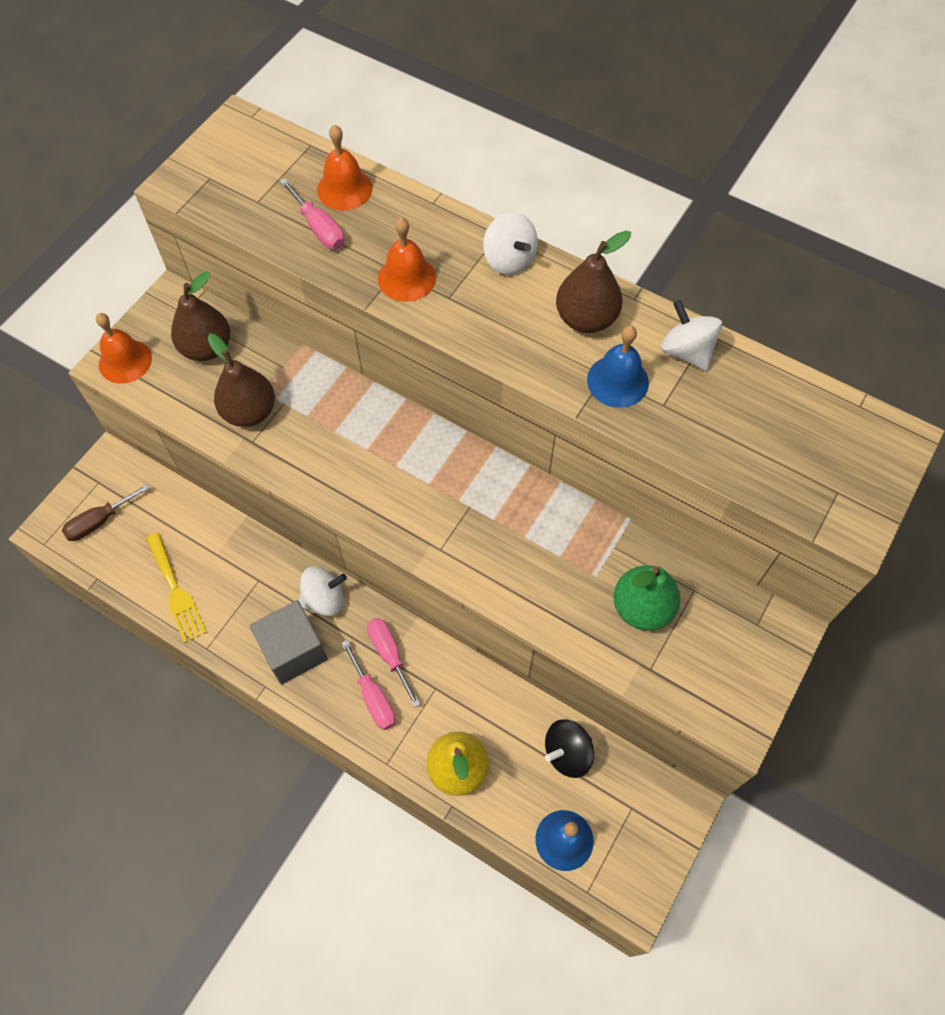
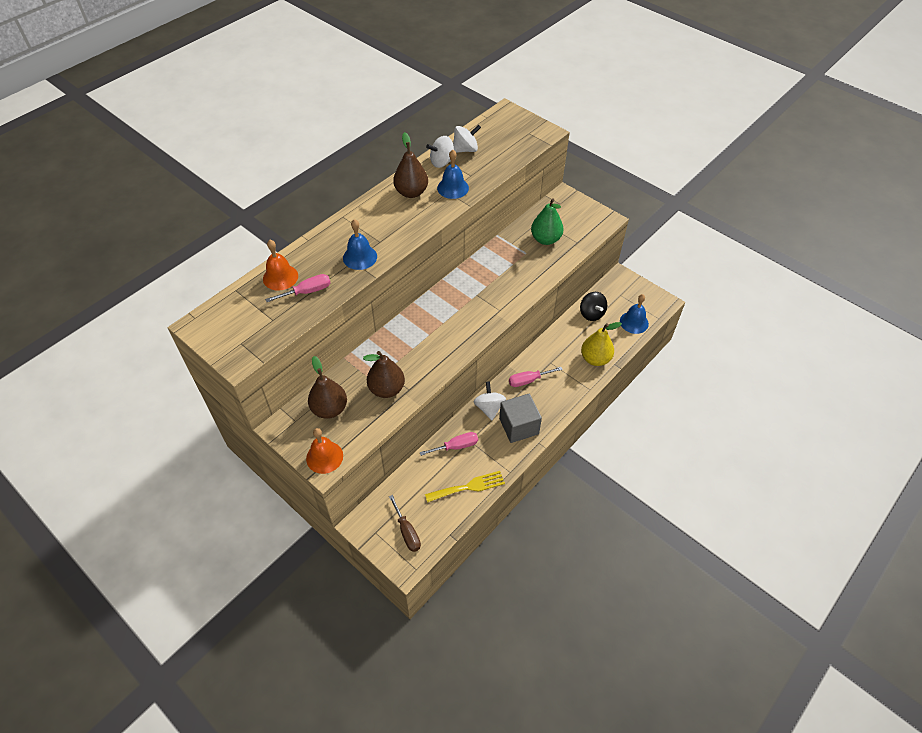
camera: 80 degrees left, 10 degrees down
pink screwdriver [341,640,396,730] -> pink screwdriver moved to [420,432,478,456]
orange bell [378,217,436,302] -> blue bell [343,219,377,270]
white spinning top [483,212,538,275] -> white spinning top moved to [453,125,481,153]

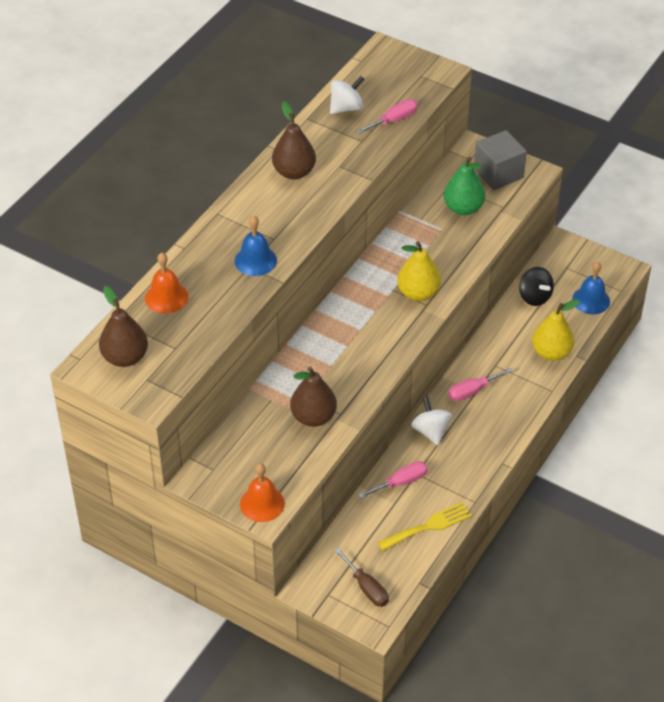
camera: 10 degrees left, 5 degrees down
pink screwdriver [265,274,331,302] -> pink screwdriver moved to [356,99,418,134]
brown pear [308,356,347,419] -> brown pear moved to [99,286,148,367]
white spinning top [426,136,454,168] -> none
blue bell [437,150,469,199] -> none
grey cube [499,394,542,443] -> grey cube moved to [474,130,527,190]
none -> yellow pear [397,241,441,301]

